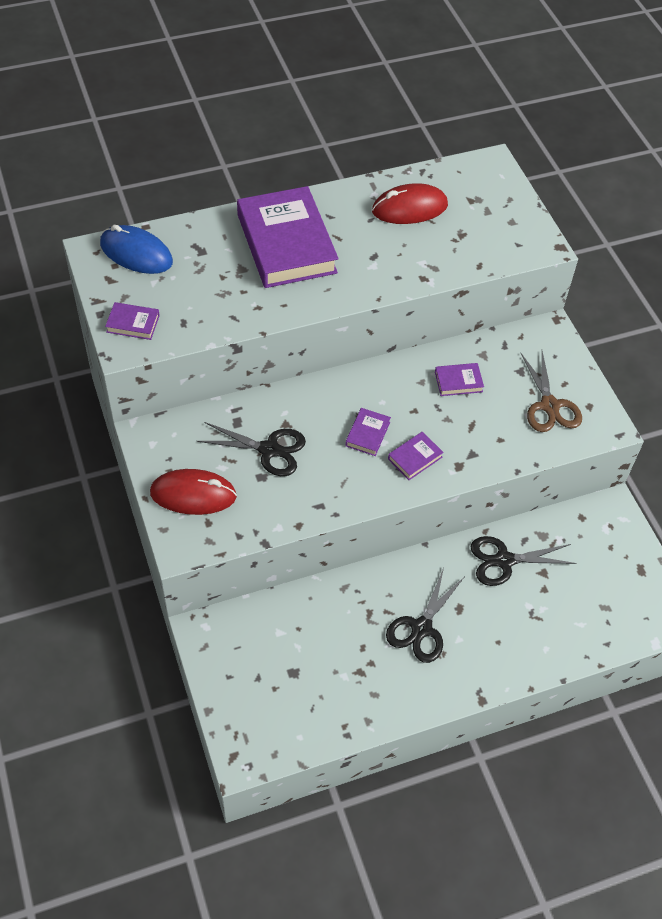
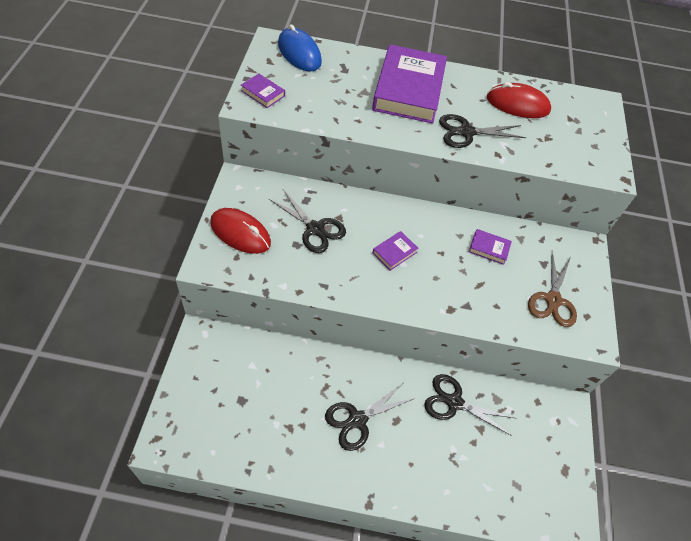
camera: 25 degrees right, 0 degrees up
purple book [388,432,444,480] -> none
none -> black scissors [439,114,526,148]

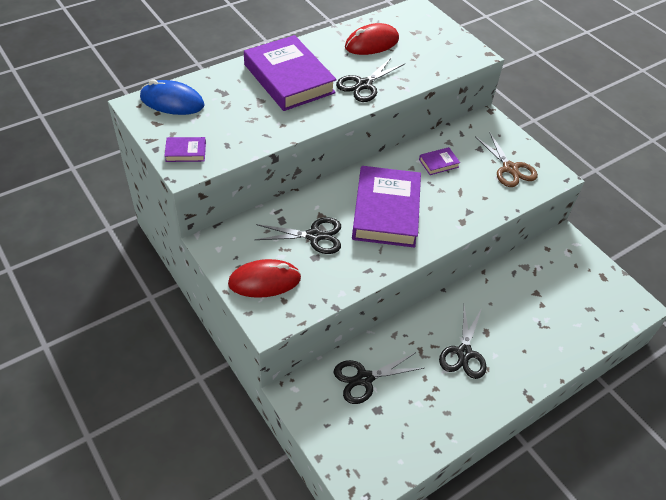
camera: 40 degrees left, 5 degrees down
purple book [372,231,419,271] -> purple book [352,166,421,248], size x2.41
black scissors [424,374,515,436] -> black scissors moved to [334,352,424,404]

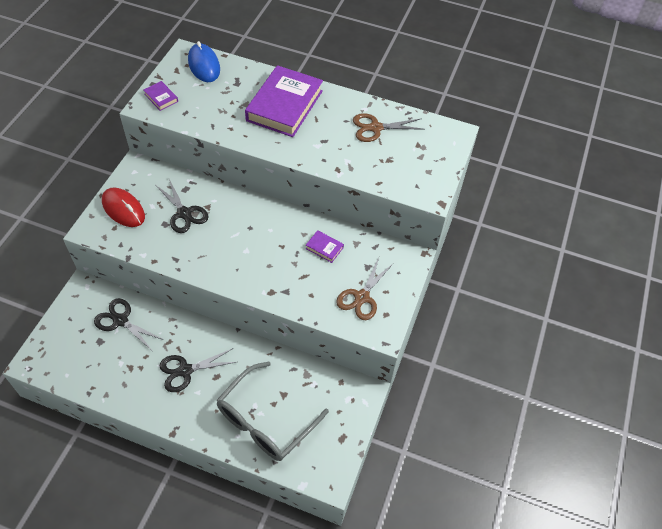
camera: 55 degrees right, 5 degrees up
black scissors [336,57,405,102] -> none
red mouse [345,23,399,55] -> brown scissors [353,113,425,142]
purple book [352,166,421,248] -> none
none -> grey glasses [216,362,329,461]

